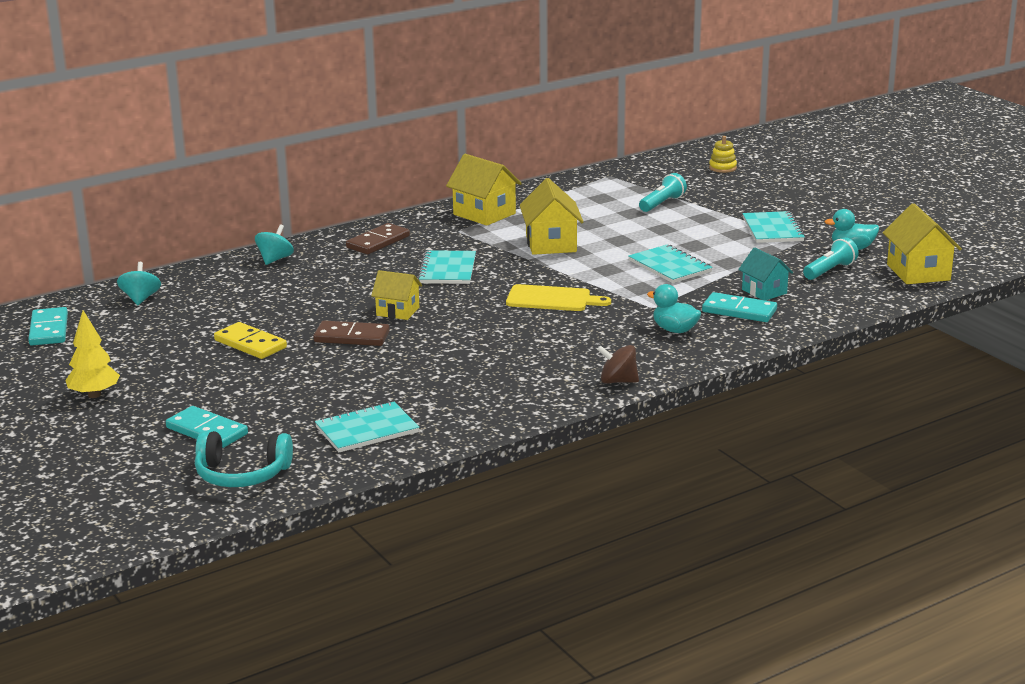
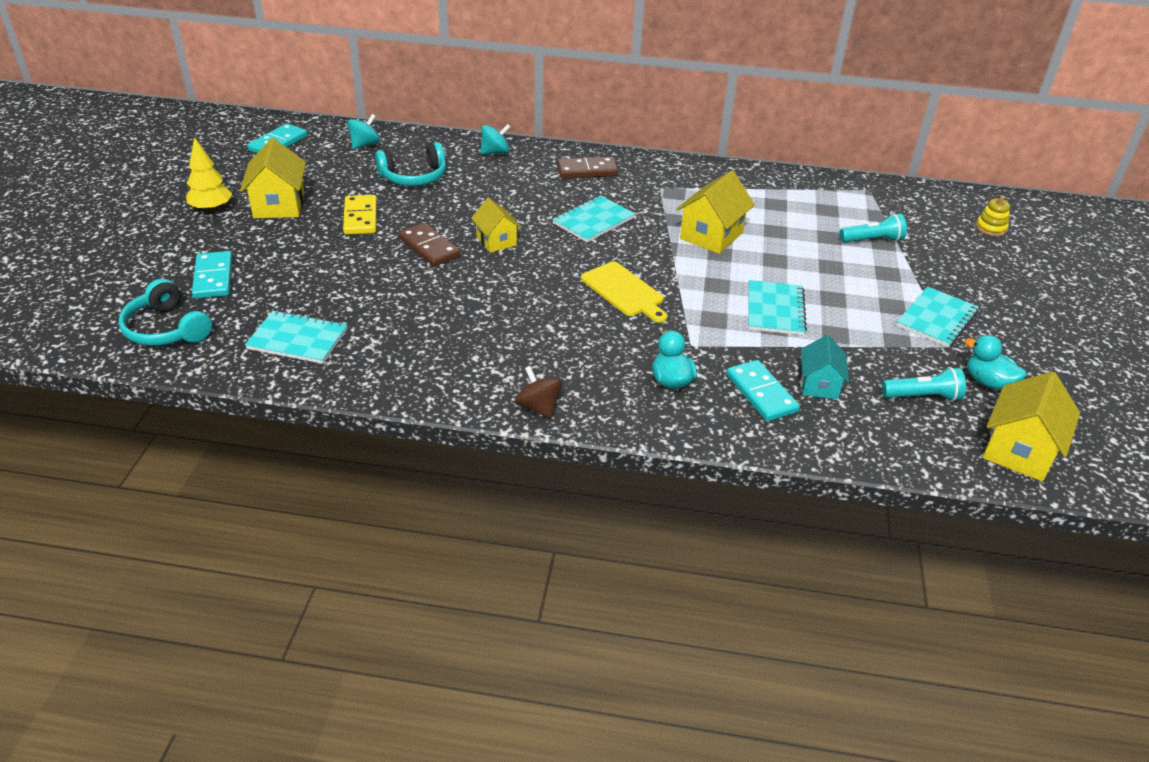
camera: 40 degrees right, 15 degrees up
yellow house [446,154,522,226] -> yellow house moved to [240,138,306,219]
none -> turquoise headphones [375,142,446,186]

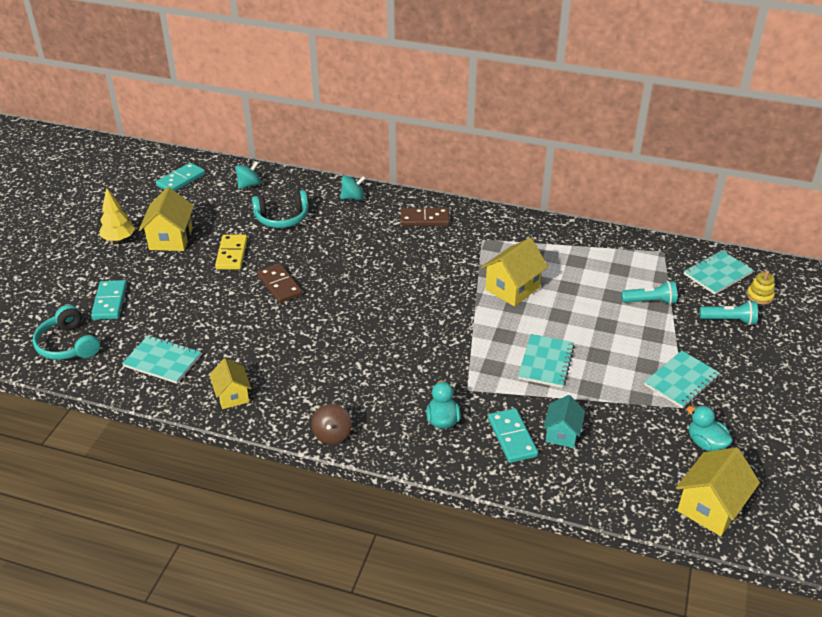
camera: 10 degrees right, 0 degrees up
yellow house [471,198,521,253] -> yellow house moved to [209,358,251,409]
brown spinning top [515,366,563,419] -> brown spinning top turned 150 degrees counterclockwise [311,404,352,445]
turquoise notebook [552,195,635,242] -> turquoise notebook moved to [684,250,754,295]
yellow cutting board [581,262,667,323] -> none
turquoise flashlight [882,367,966,401] -> turquoise flashlight moved to [700,301,758,325]

